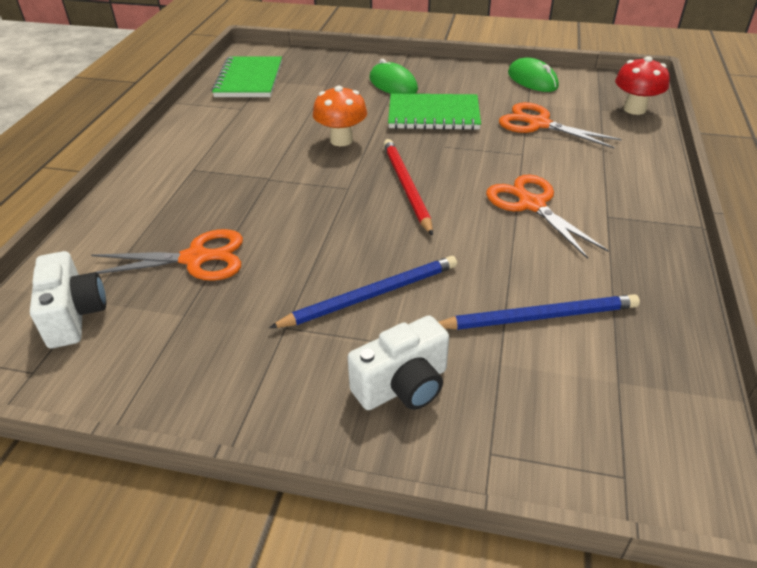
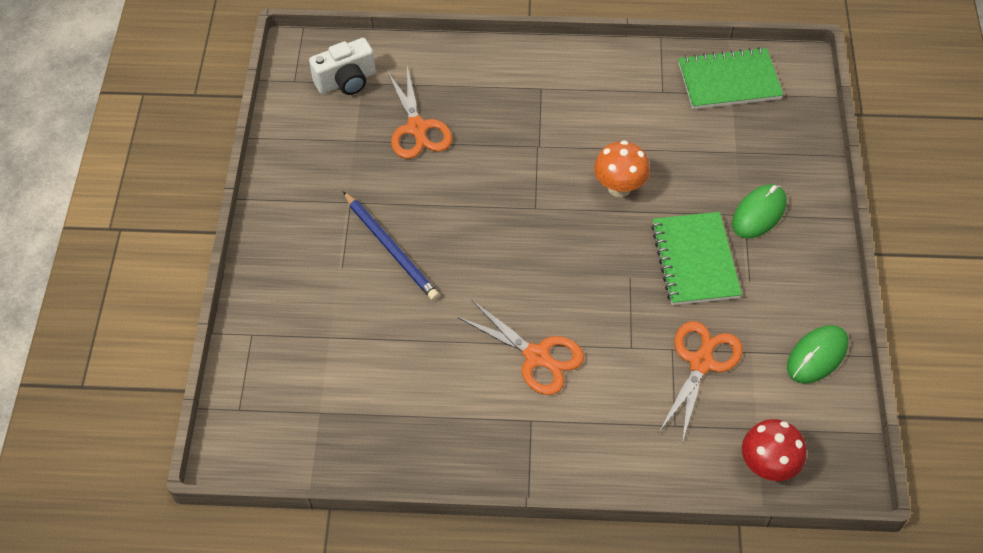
camera: 80 degrees right, 15 degrees up
white camera [348,315,449,410] -> none
red pencil [383,139,433,236] -> none
blue pencil [438,294,640,330] -> none
orange scissors [486,175,609,259] -> orange scissors turned 75 degrees clockwise [457,299,584,395]

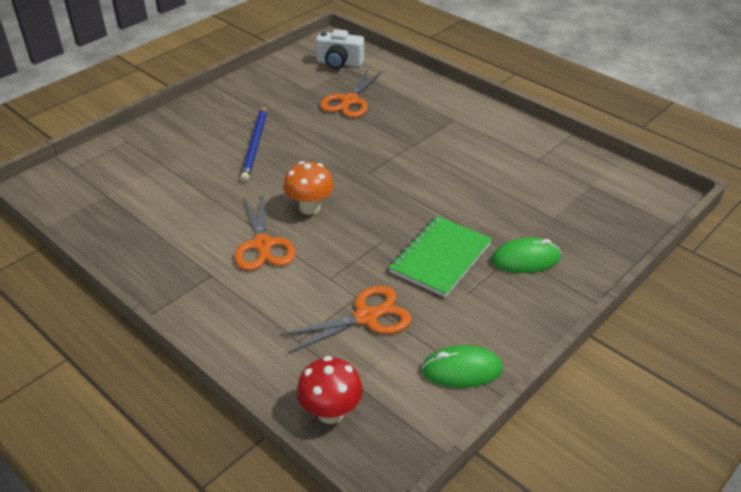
camera: 40 degrees right, 15 degrees down
orange mushroom [594,140,650,197] -> orange mushroom moved to [283,161,334,215]
green notebook [678,47,783,109] -> none

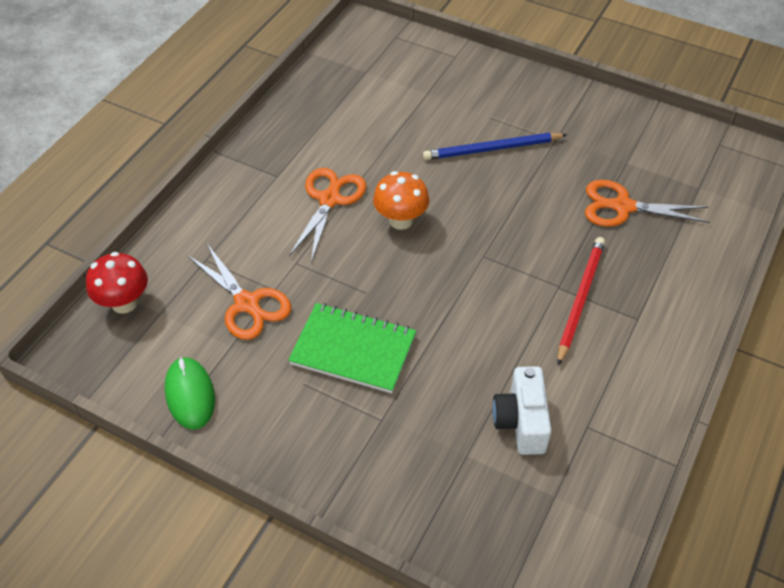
camera: 75 degrees right, 10 degrees up
orange scissors [234,193,296,271] -> orange scissors turned 135 degrees clockwise [289,168,366,262]
white camera [316,29,364,69] -> white camera moved to [492,366,551,455]
green mouse [491,237,561,273] -> none
none -> red pencil [557,237,605,366]

